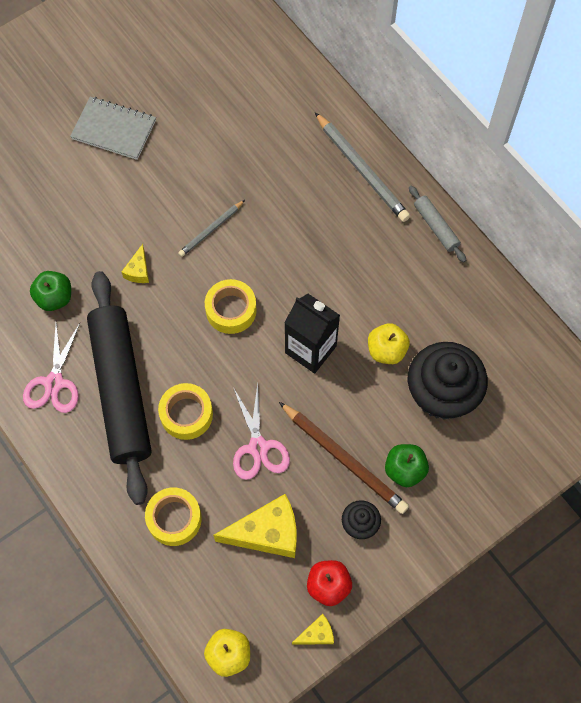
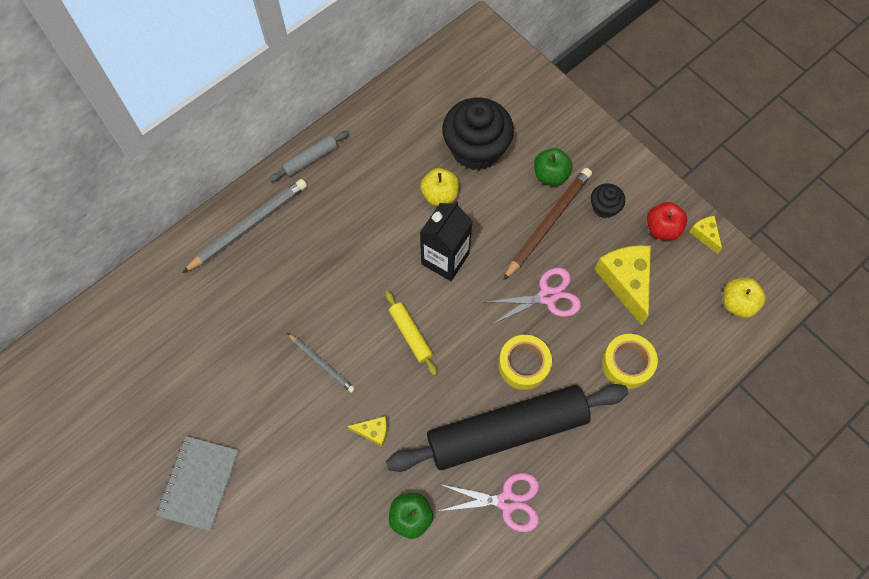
camera: 95 degrees left, 0 degrees up
yellow tape [205,279,257,334] -> yellow rolling pin [385,291,438,376]

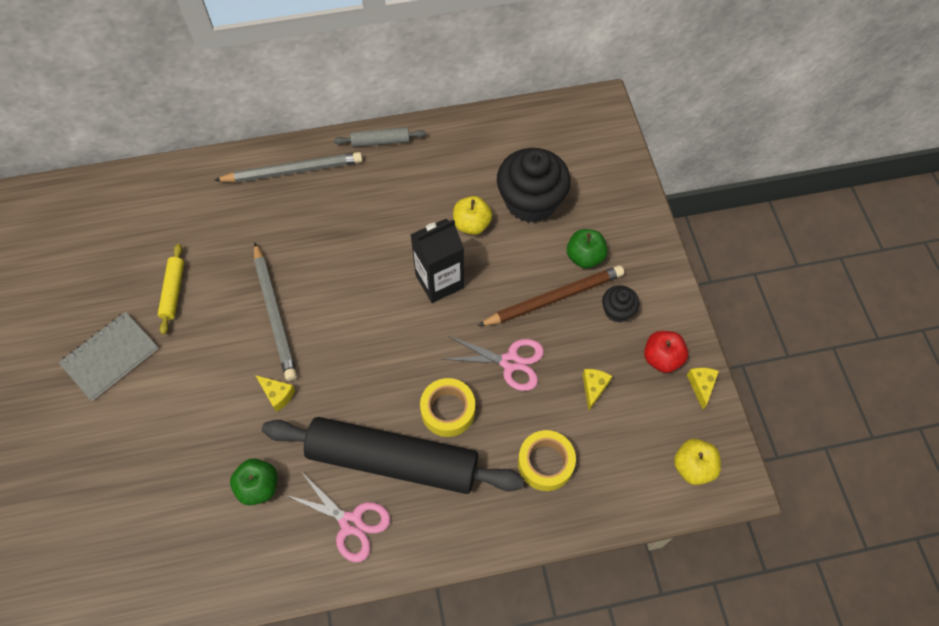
camera: 30 degrees right, 5 degrees down
grey pencil [287,333,355,393] -> grey pencil [254,243,297,381], size x1.75
yellow rolling pin [385,291,438,376] -> yellow rolling pin moved to [158,244,184,335]
yellow cheese [594,245,651,325] -> yellow cheese [583,369,612,411], size x0.50

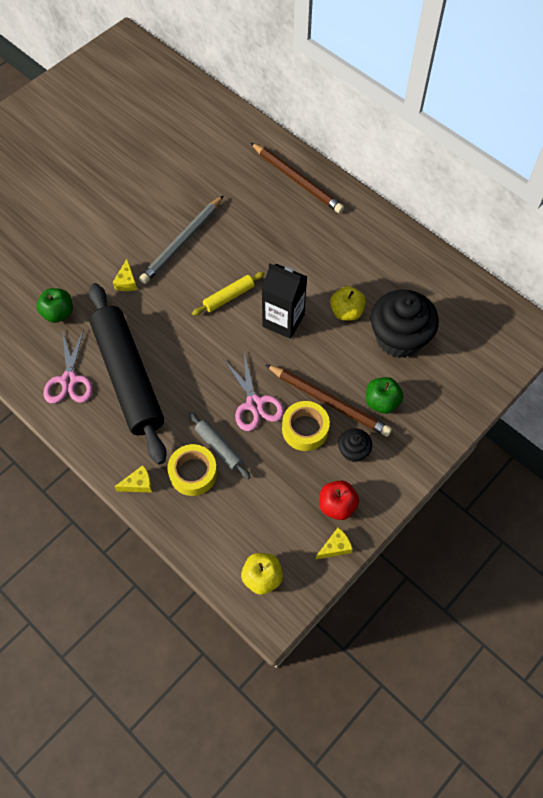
camera: 55 degrees right, 0 degrees up
grey notebook [59,312,158,401] -> none
yellow rolling pin [158,244,184,335] -> yellow rolling pin moved to [192,272,265,316]
grey pencil [214,152,363,183] -> brown pencil [251,143,344,213]
grey rolling pin [334,127,426,147] -> grey rolling pin moved to [188,412,250,479]
yellow tape [420,378,475,437] -> yellow tape moved to [282,401,330,451]
yellow cheese [583,369,612,411] -> yellow cheese moved to [114,465,152,492]

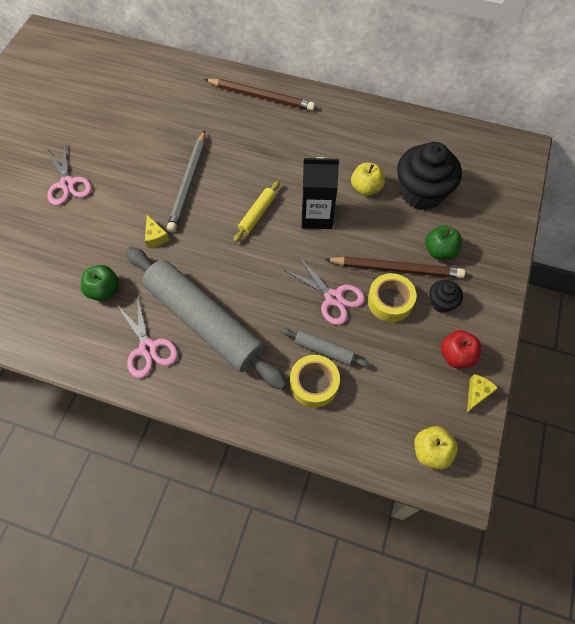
camera: 25 degrees left, 0 degrees up
black rolling pin [89,283,167,465] -> grey rolling pin [126,247,287,390]
yellow cheese [114,465,152,492] -> none
none -> pink scissors [47,145,92,205]

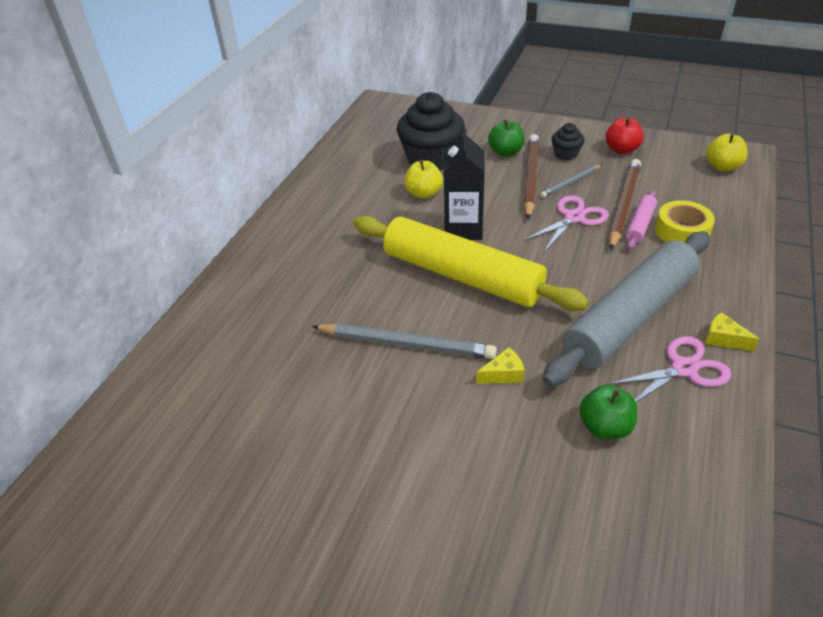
camera: 85 degrees left, 20 degrees down
pink scissors [47,145,92,205] -> none
brown pencil [204,79,315,111] -> brown pencil moved to [609,159,641,250]
yellow rolling pin [234,181,280,242] -> yellow rolling pin [354,216,589,311], size x2.38
grey rolling pin [281,328,370,367] -> pink rolling pin [626,190,657,250]
yellow tape [368,273,417,322] -> grey pencil [540,164,602,198]
yellow cheese [467,374,498,412] -> yellow cheese moved to [705,312,759,351]

